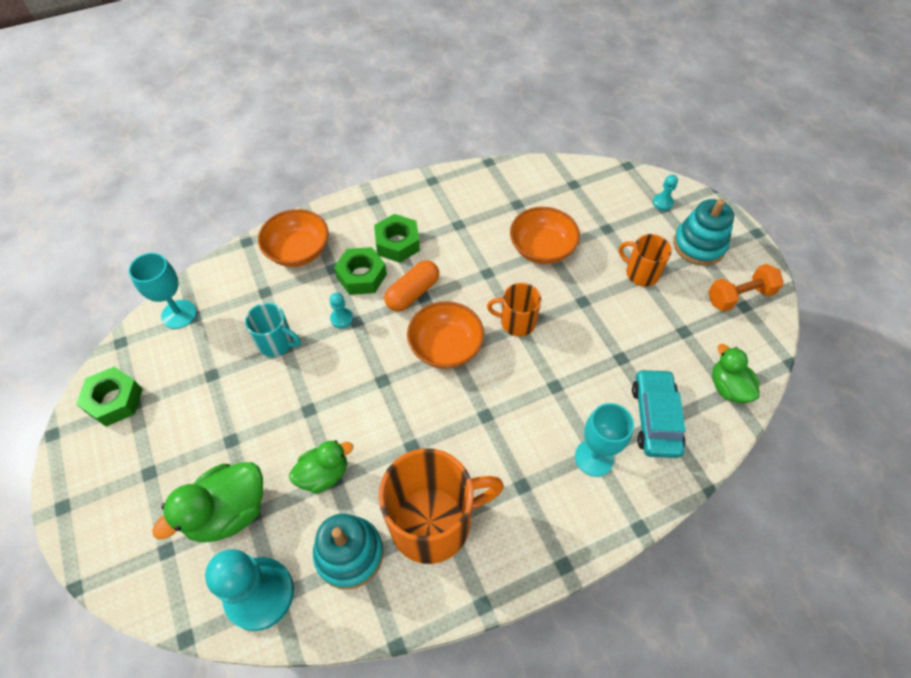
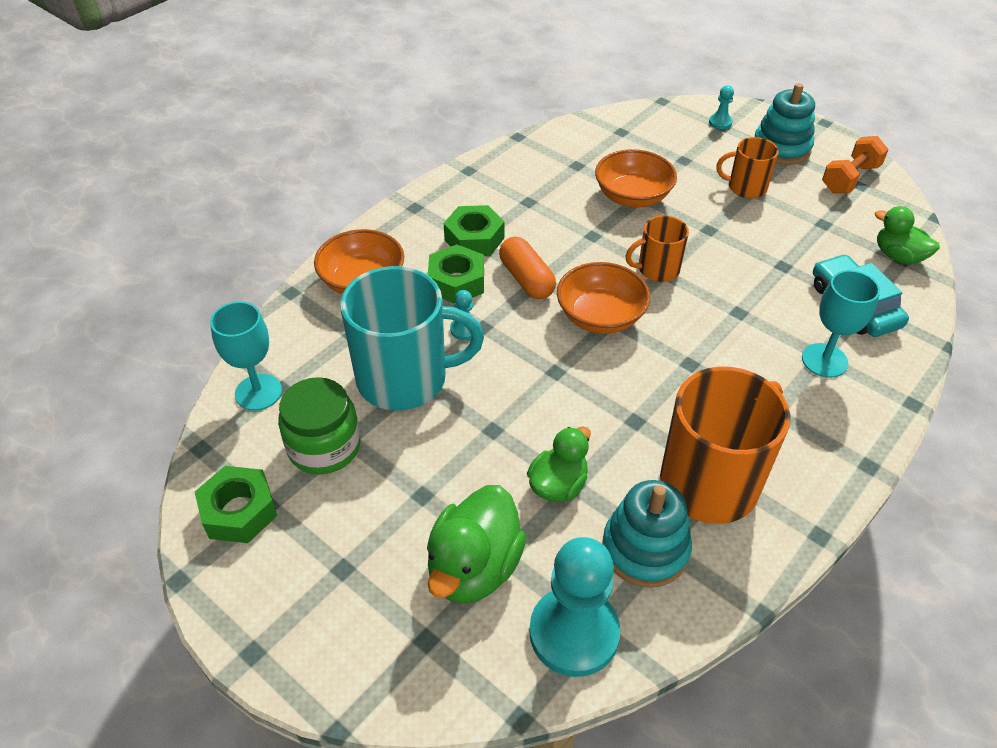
camera: 25 degrees left, 10 degrees down
turquoise mug [245,303,301,357] -> turquoise mug [340,266,484,411], size x1.92
orange capsule [384,260,439,311] -> orange capsule turned 45 degrees counterclockwise [499,237,556,299]
none -> green jar [278,377,360,474]

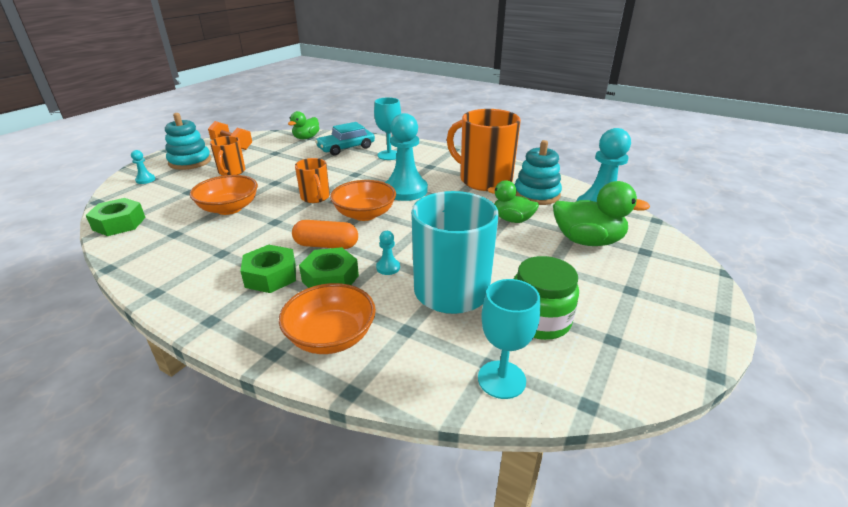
camera: 100 degrees left, 15 degrees down
green nut [195,466,277,543] -> green nut moved to [86,198,146,236]
orange capsule [499,237,556,299] -> orange capsule turned 45 degrees clockwise [292,220,358,249]
none -> turquoise pawn [385,113,428,201]

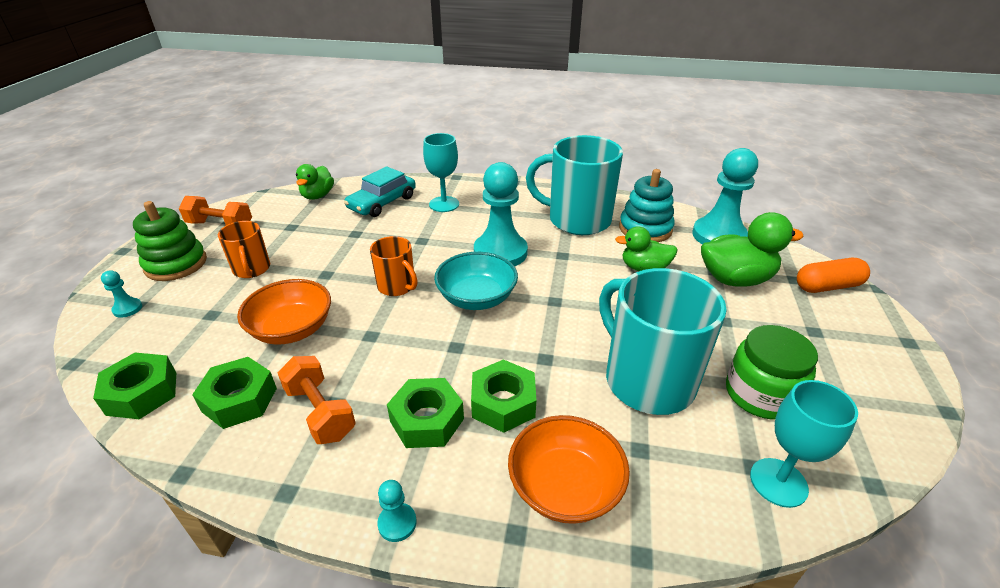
camera: 20 degrees left, 5 degrees up
turquoise stacking toy [165,113,211,170] -> green stacking toy [133,201,207,281]
orange capsule [292,220,358,249] -> orange capsule moved to [797,258,870,293]
orange bowl [330,180,396,221] -> turquoise bowl [434,252,518,310]
turquoise pawn [376,231,400,275] -> turquoise pawn moved to [377,480,417,542]
orange mug [447,109,521,191] -> turquoise mug [526,135,623,235]
none -> green nut [192,357,277,429]
none -> orange dumbbell [278,356,356,444]

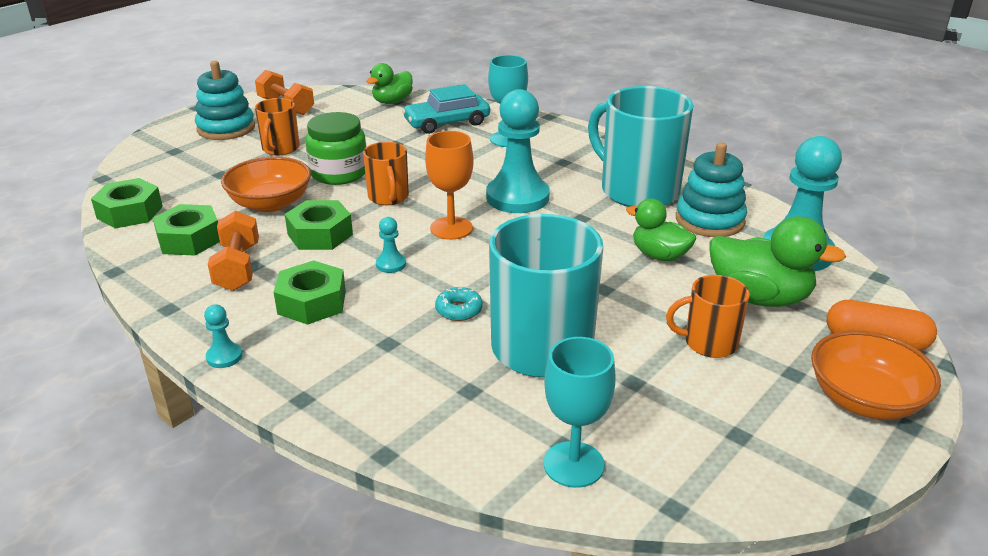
camera: 30 degrees right, 5 degrees down
turquoise pawn [101,270,142,318] -> turquoise pawn moved to [376,217,406,273]
green stacking toy [133,201,207,281] -> turquoise stacking toy [195,61,255,140]
turquoise bowl [434,252,518,310] -> orange goblet [425,131,474,240]
green nut [471,359,536,433] -> green nut moved to [285,200,353,250]
orange bowl [508,415,630,524] -> orange bowl moved to [811,330,941,420]
green jar [726,325,818,419] -> green jar moved to [305,112,366,185]
none -> turquoise donut [435,287,483,321]
none -> orange mug [666,275,750,358]

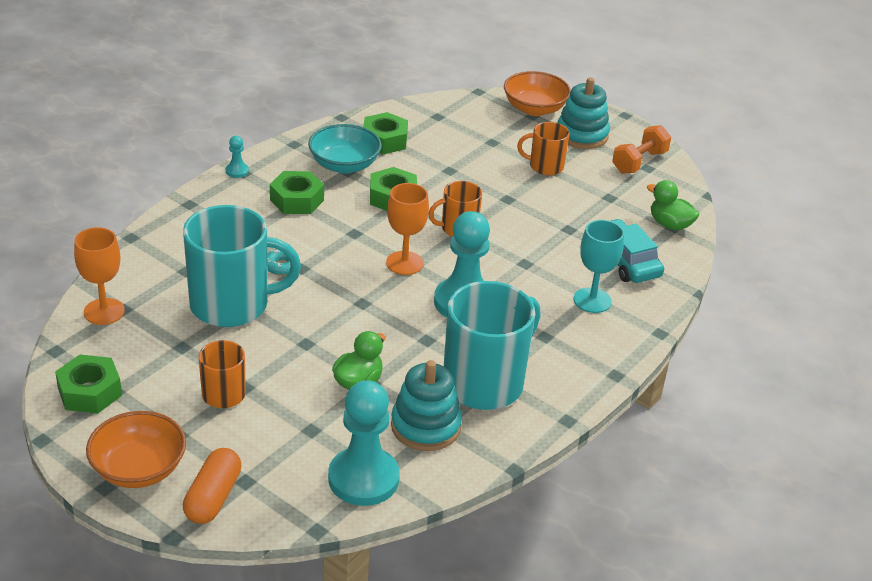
camera: 85 degrees right, 5 degrees up
green nut [91,178,163,228] -> green nut moved to [55,354,122,413]
orange dumbbell [208,210,259,291] -> turquoise bowl [308,124,382,174]
orange bowl [221,157,311,212] -> orange bowl moved to [504,71,571,116]
green jar [305,112,366,185] -> none
turquoise pawn [376,217,406,273] -> none
turquoise goblet [543,337,616,488] -> orange goblet [74,227,125,325]
green duck [710,216,846,307] -> none

